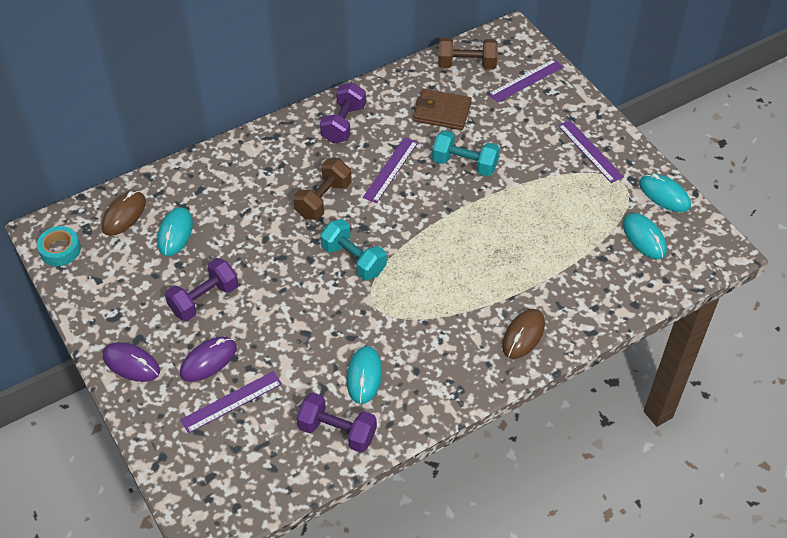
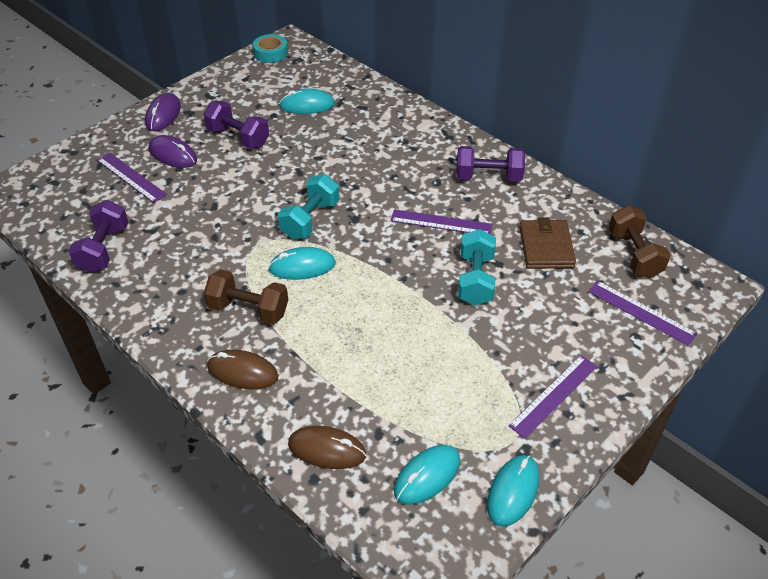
camera: 75 degrees right, 5 degrees down
brown mouse [102,191,146,236] -> brown mouse moved to [288,426,366,469]
brown dumbbell [293,159,352,220] -> brown dumbbell moved to [204,269,288,324]
turquoise mouse [347,346,382,404] -> turquoise mouse moved to [268,247,336,280]

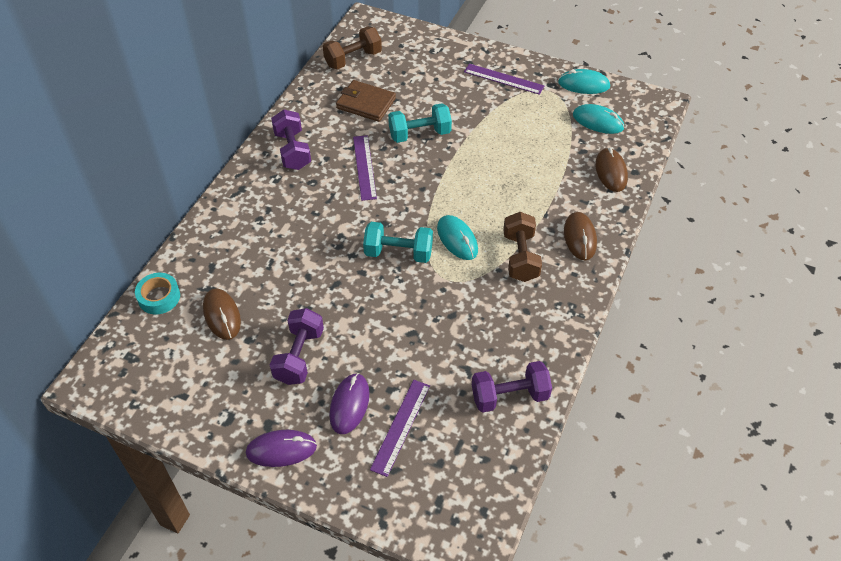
camera: 110 degrees left, 5 degrees up
turquoise tape [253,34,288,63] -> turquoise tape moved to [135,273,180,314]
turquoise mouse [279,89,335,114] -> brown mouse [203,288,241,340]
brown wallet [519,217,576,269] -> brown wallet turned 45 degrees clockwise [336,80,396,122]
purple ruler [588,281,697,346] -> none

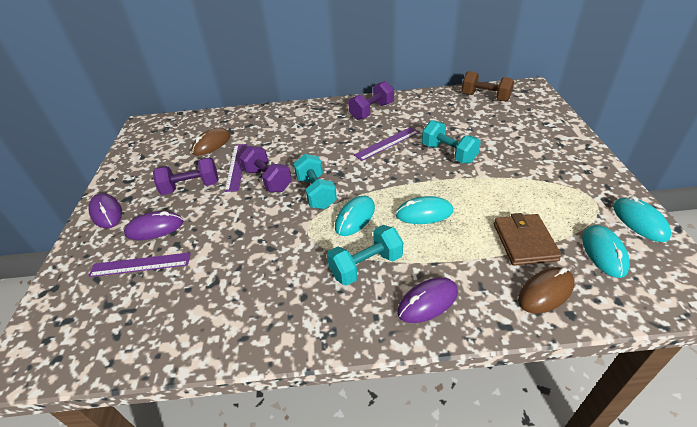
camera: 65 degrees right, 10 degrees down
turquoise tape [135,273,180,314] -> none
brown wallet [336,80,396,122] -> brown wallet moved to [494,213,562,266]
purple ruler [464,64,544,95] -> purple ruler moved to [225,144,247,192]
purple dumbbell [472,361,552,413] -> purple dumbbell moved to [239,146,292,192]
brown dumbbell [503,212,542,282] -> turquoise dumbbell [327,225,403,286]
brown mouse [564,212,597,261] -> purple mouse [397,277,458,323]
none -> turquoise mouse [396,196,453,224]

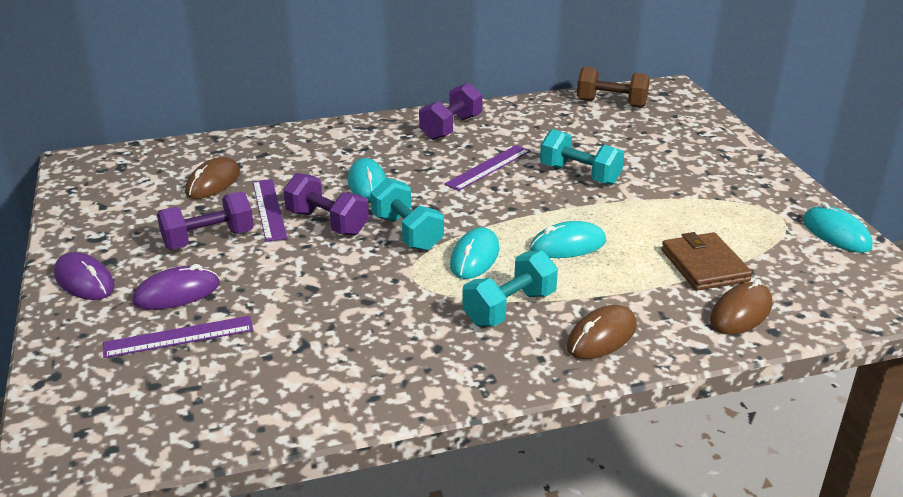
camera: 15 degrees left, 10 degrees down
purple mouse [397,277,458,323] -> brown mouse [567,305,637,359]
turquoise mouse [582,225,630,278] -> turquoise mouse moved to [348,158,386,201]

